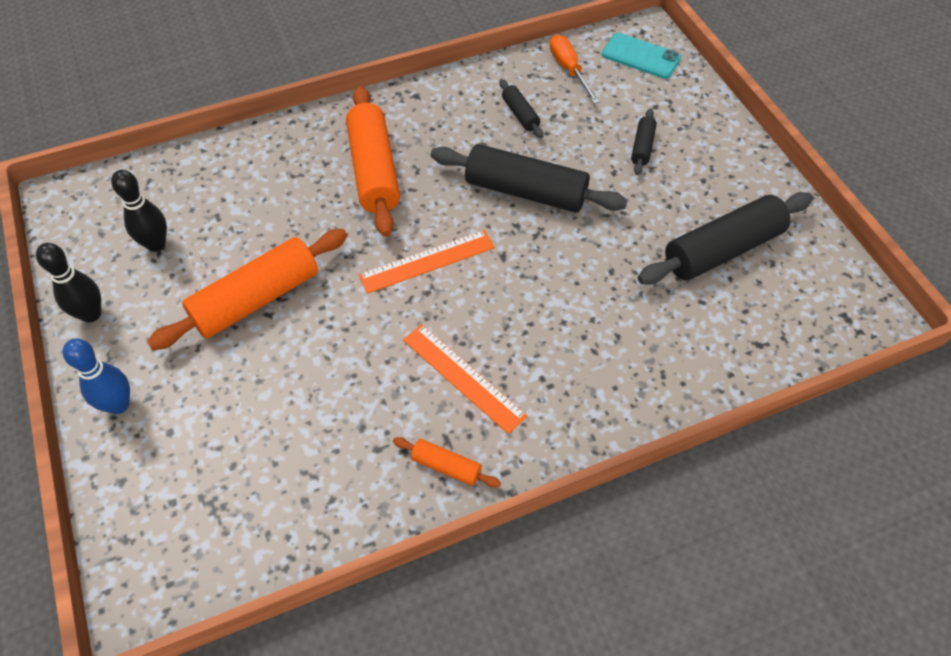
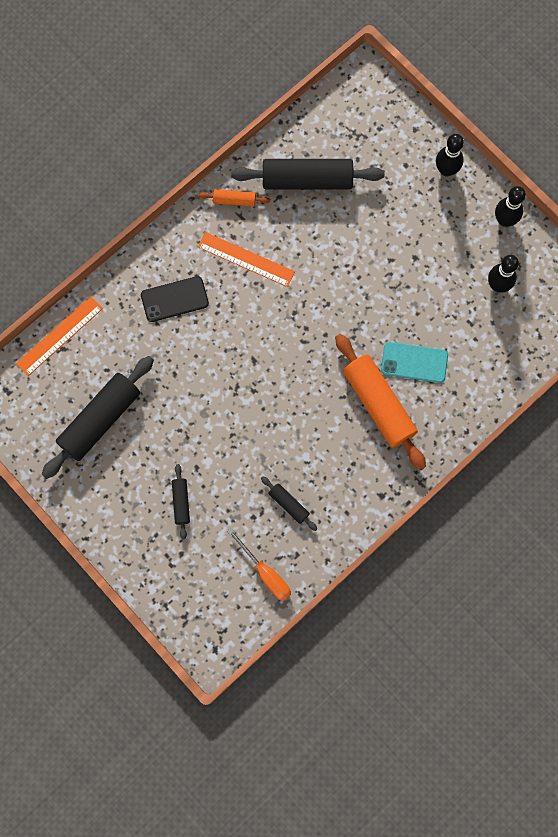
camera: 160 degrees right, 20 degrees up
blue bowling pin [63,339,130,414] -> black bowling pin [436,134,464,177]
orange rolling pin [147,229,348,350] -> none
orange ruler [358,230,495,294] -> orange ruler moved to [16,296,103,376]
black rolling pin [431,144,627,213] -> black rolling pin moved to [231,159,385,190]
turquoise phone [602,33,681,79] -> turquoise phone moved to [381,342,448,383]
none -> black phone [141,276,209,322]

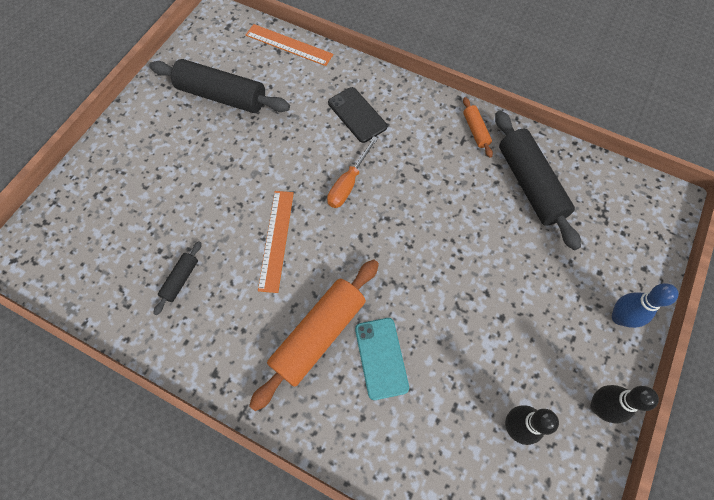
camera: 70 degrees right, 10 degrees down
black rolling pin [172,464,190,540] -> none
orange ruler [198,232,295,287] -> orange ruler moved to [258,191,294,293]
orange screwdriver [227,528,291,601] -> orange screwdriver moved to [327,136,378,208]
black bowling pin [436,134,464,177] -> blue bowling pin [612,283,679,328]

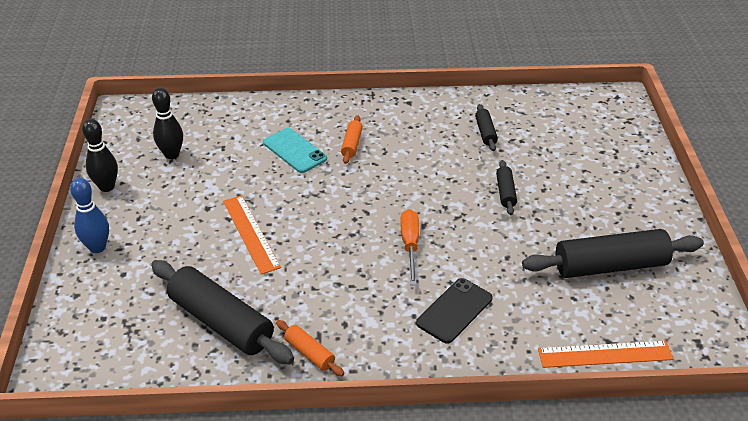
camera: 150 degrees right, 25 degrees down
orange rolling pin [249,259,379,411] -> orange rolling pin [341,115,363,164], size x0.47
orange ruler [258,191,294,293] -> orange ruler moved to [223,195,281,274]
black phone [328,87,387,143] -> black phone turned 75 degrees counterclockwise [416,278,493,344]
none -> black rolling pin [496,160,517,215]

